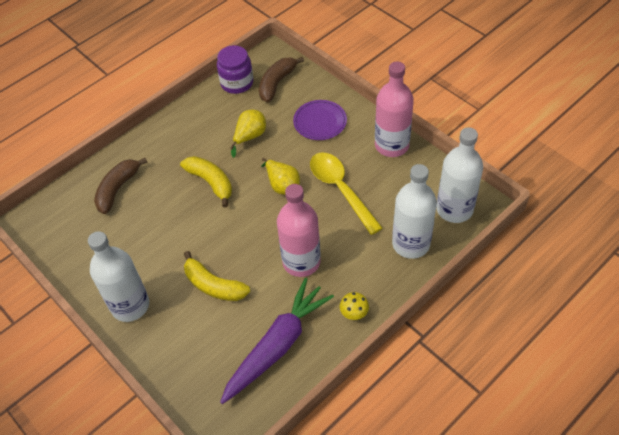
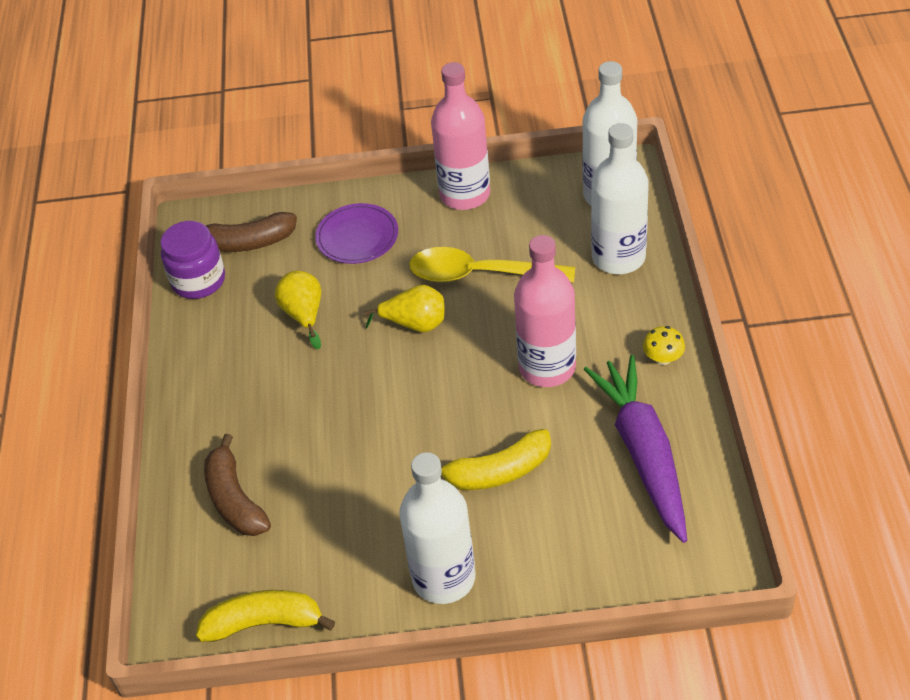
camera: 50 degrees left, 5 degrees down
yellow banana [180,156,232,207] -> yellow banana moved to [196,590,335,642]
brown banana [259,57,304,102] -> brown banana turned 75 degrees counterclockwise [206,212,297,252]

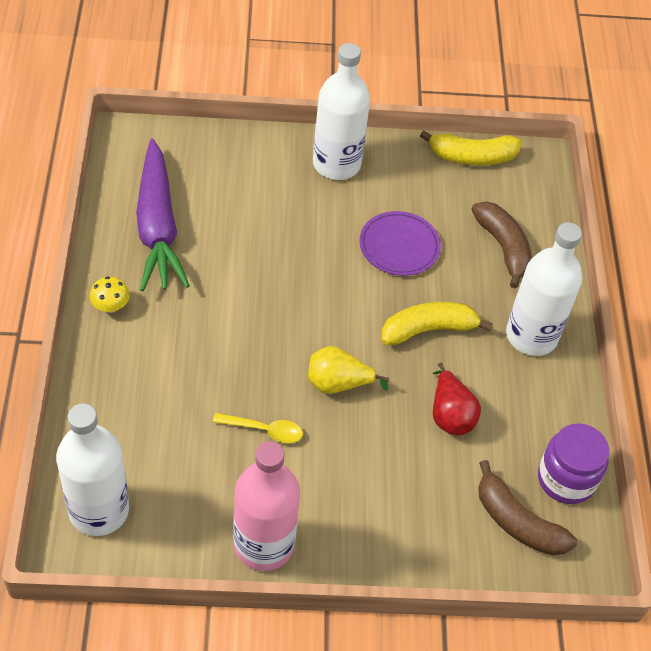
camera: 175 degrees right, 5 degrees up
brown banana [206,212,297,252] -> brown banana turned 135 degrees counterclockwise [478,460,577,556]
yellow pear [275,271,321,349] -> red pear [433,362,481,435]
purple plate [315,203,398,264] -> purple plate moved to [359,211,441,276]
yellow spoon [409,247,575,283] -> yellow spoon [213,413,303,443], size x0.52
yellow banana [441,429,551,490] -> yellow banana moved to [382,302,493,345]
pink bottle [514,235,576,387] -> none
white bottle [591,123,649,274] -> white bottle moved to [506,222,582,356]

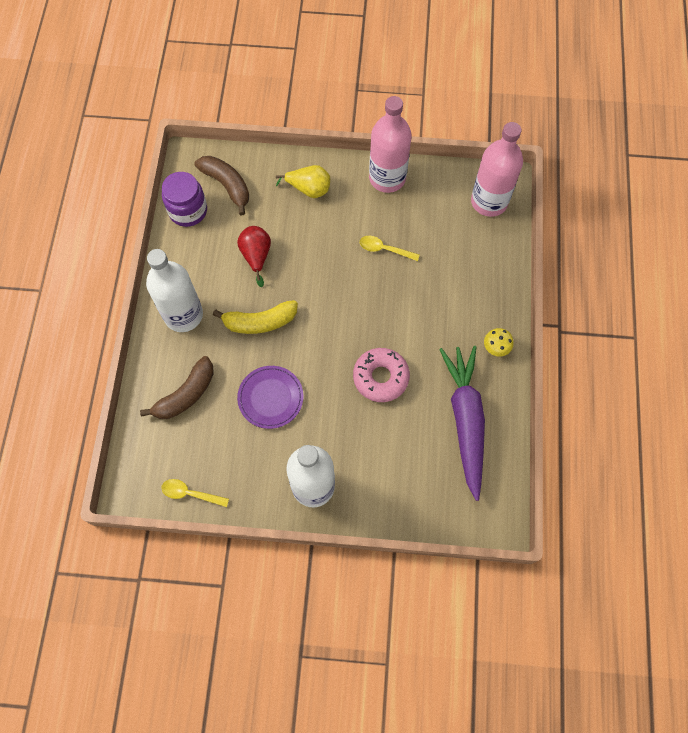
camera: 170 degrees left, 15 degrees up
white bottle [56,404,129,536] -> pink bottle [471,122,523,217]
yellow pear [308,346,389,394] -> yellow pear moved to [276,165,330,198]
yellow banana [420,130,522,165] -> yellow spoon [161,479,229,507]
brown banana [471,201,532,289] -> brown banana turned 120 degrees counterclockwise [140,356,214,419]
none -> pink donut [353,348,410,402]

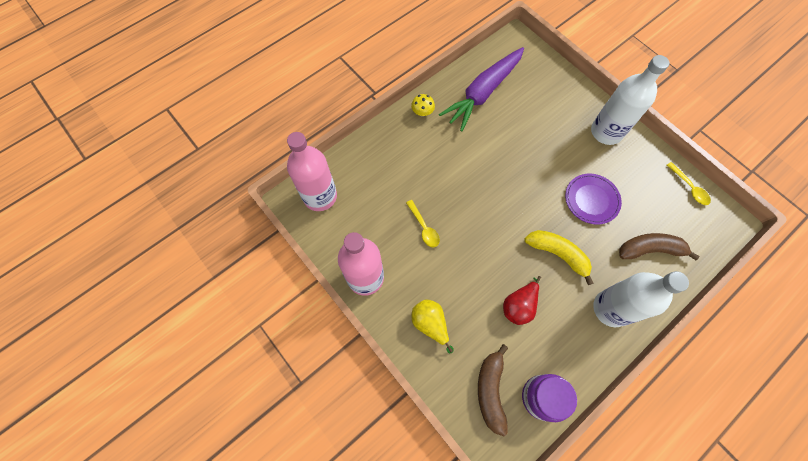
camera: 135 degrees left, 0 degrees up
pink donut [353,348,410,402] -> none

